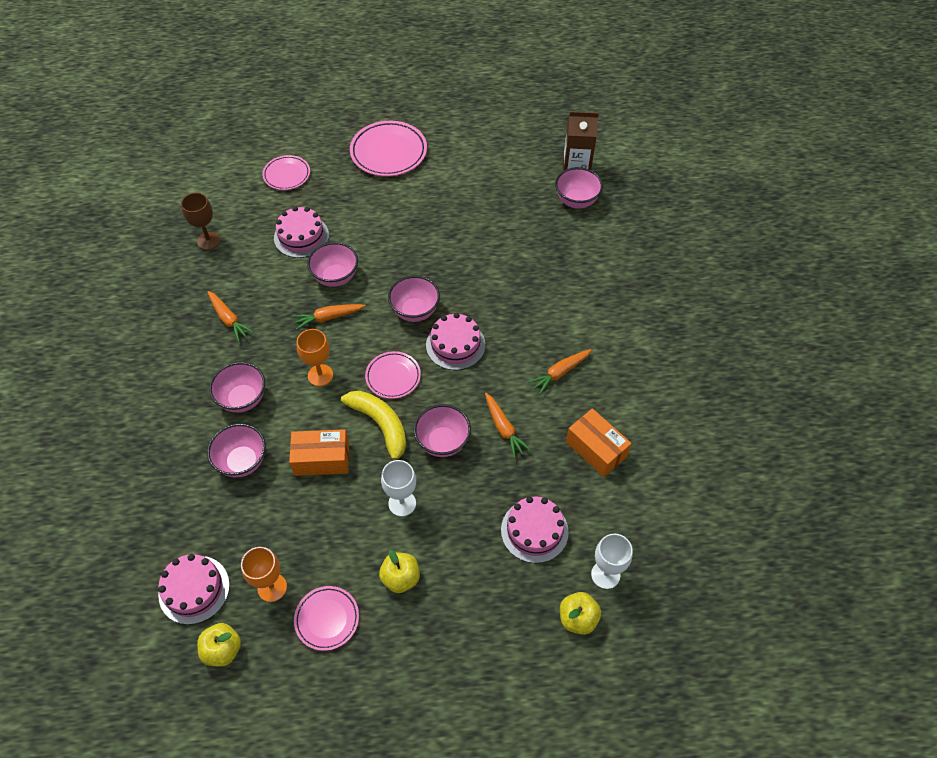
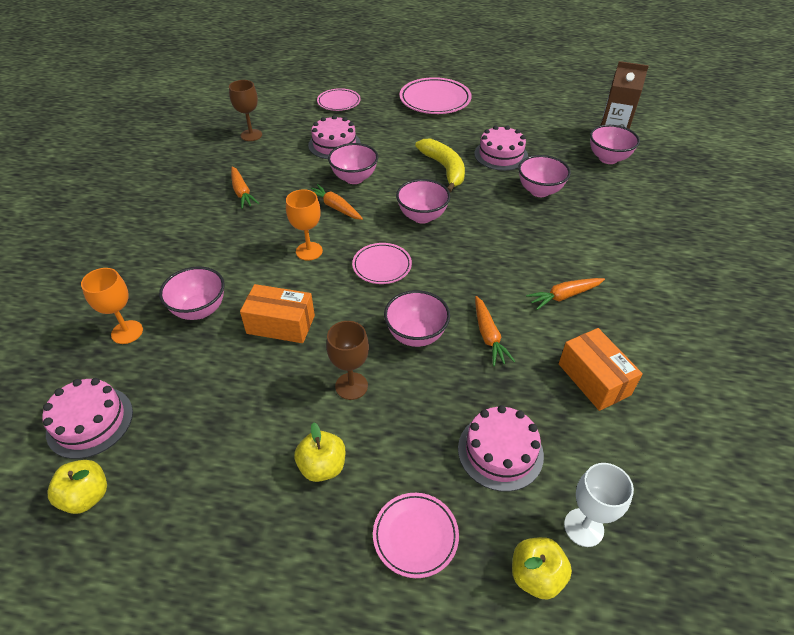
camera: 15 degrees right, 10 degrees down
pink bowl [209,362,265,413] -> pink bowl moved to [518,155,571,197]
orange goblet [241,547,287,602] -> orange goblet moved to [81,268,143,344]
orange carrot [292,304,366,330] -> orange carrot turned 45 degrees clockwise [311,184,363,220]
pink plate [294,586,359,651] -> pink plate moved to [373,493,459,578]
yellow banana [341,391,406,461] -> yellow banana moved to [415,139,465,192]
white goblet [381,460,416,517] -> brown goblet [326,321,369,400]
pink cake [426,313,485,370] -> pink cake moved to [474,126,528,171]

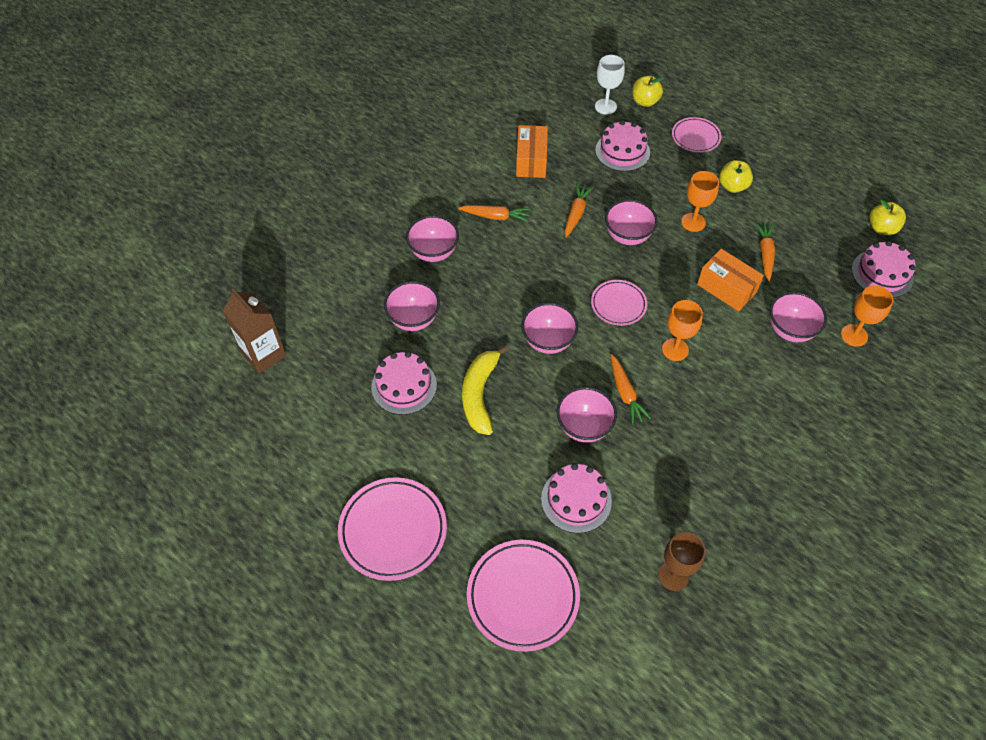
camera: 150 degrees left, 10 degrees up
orange carrot [231,167,259,209] -> orange carrot moved to [755,223,775,281]
pink plate [317,88,361,111] -> pink plate [467,540,580,652], size x1.65
brown goblet [326,321,369,400] -> orange goblet [681,171,719,232]
pink bowl [590,125,640,164] -> pink bowl moved to [406,215,459,262]

